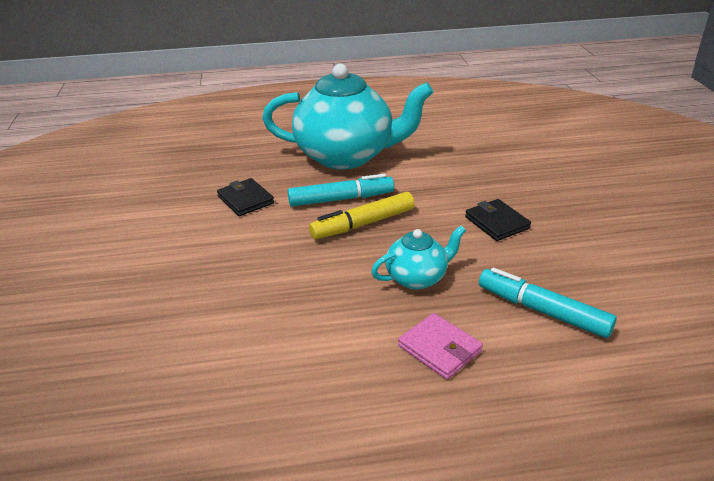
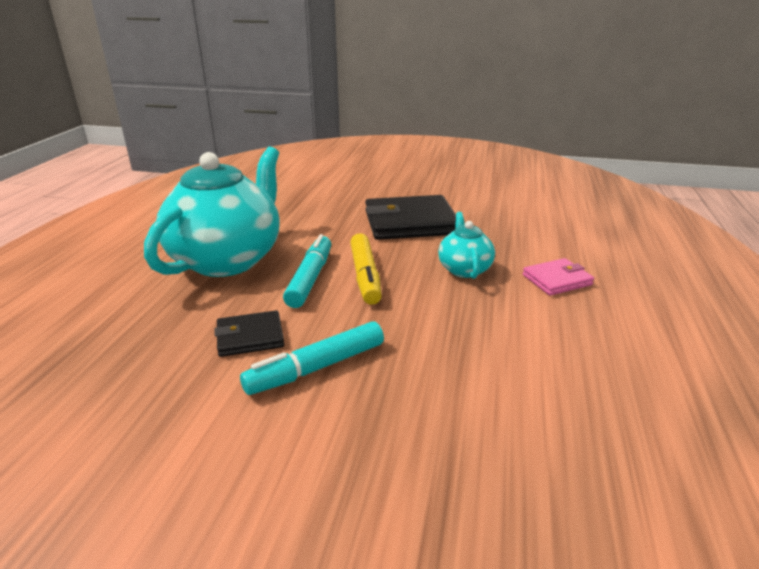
camera: 70 degrees left, 5 degrees down
black wallet [465,199,531,241] -> black wallet [365,195,456,240], size x1.90
turquoise marker [479,268,617,338] -> turquoise marker moved to [240,321,384,395]

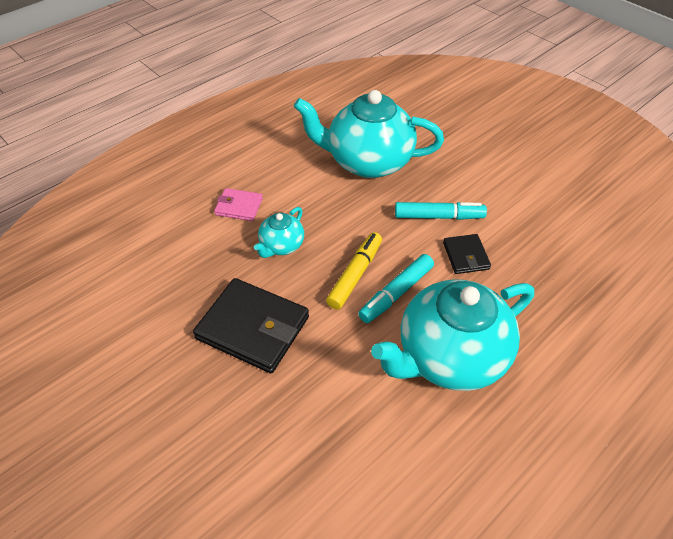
camera: 145 degrees left, 20 degrees up
black wallet [214,310,284,357] -> black wallet turned 60 degrees clockwise [443,234,491,274]
none -> turquoise teapot [294,90,444,178]

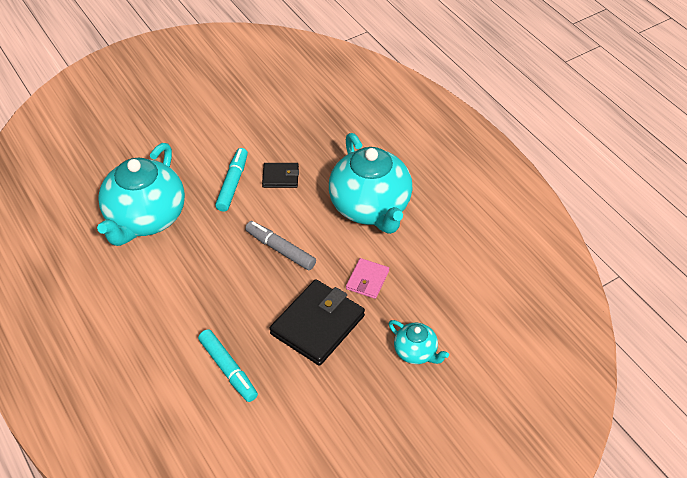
camera: 80 degrees left, 0 degrees up
pink wallet [214,188,263,221] -> pink wallet moved to [346,258,389,299]
turquoise teapot [254,207,304,258] -> turquoise teapot moved to [389,320,449,364]
yellow marker [326,232,382,310] -> grey marker [245,221,316,270]
turquoise marker [358,254,434,323] -> turquoise marker moved to [198,329,258,402]

